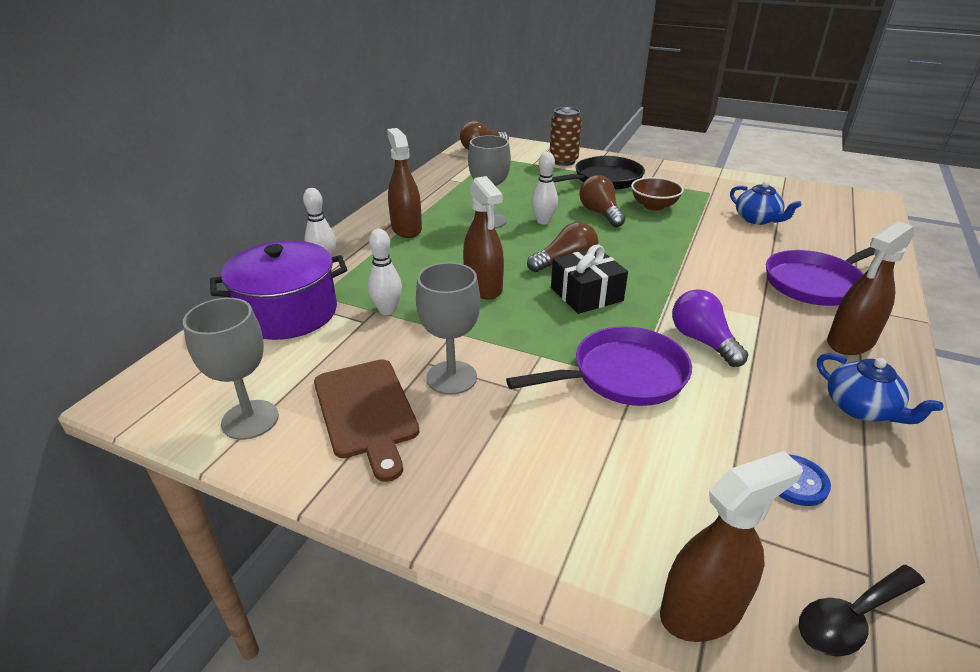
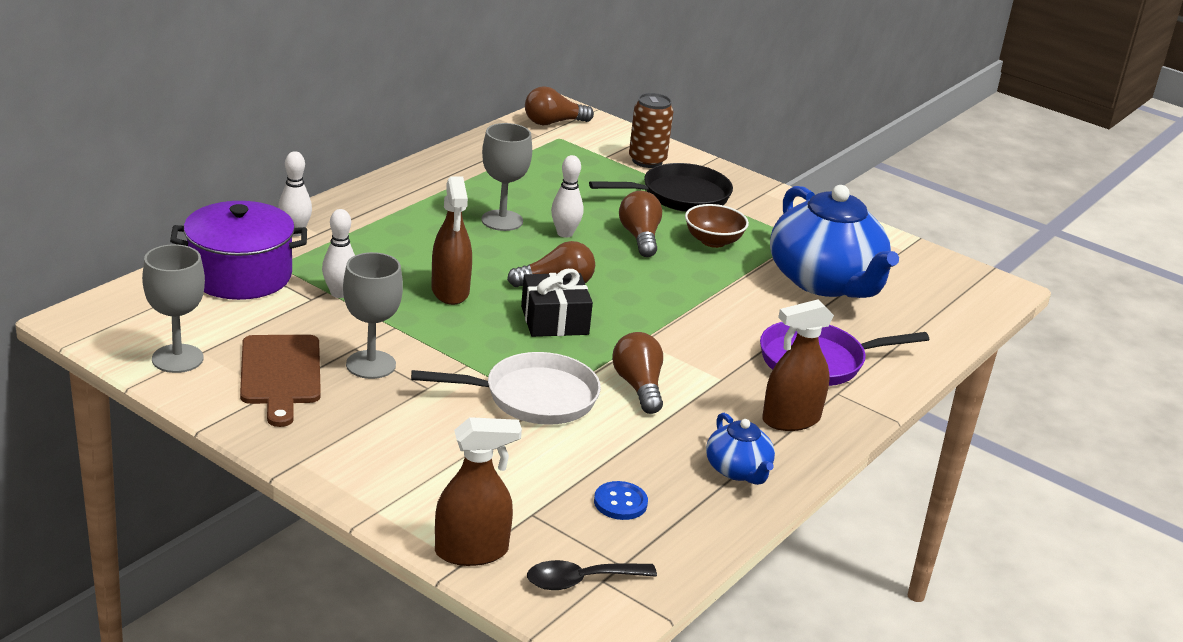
camera: 10 degrees right, 5 degrees down
brown spray bottle [387,128,422,238] -> none
purple pan [506,326,692,406] -> white pan [411,352,601,425]
purple light bulb [672,289,748,367] -> brown light bulb [612,332,663,414]
blue teapot [730,181,801,225] -> blue teapot [770,185,899,298], size x2.13

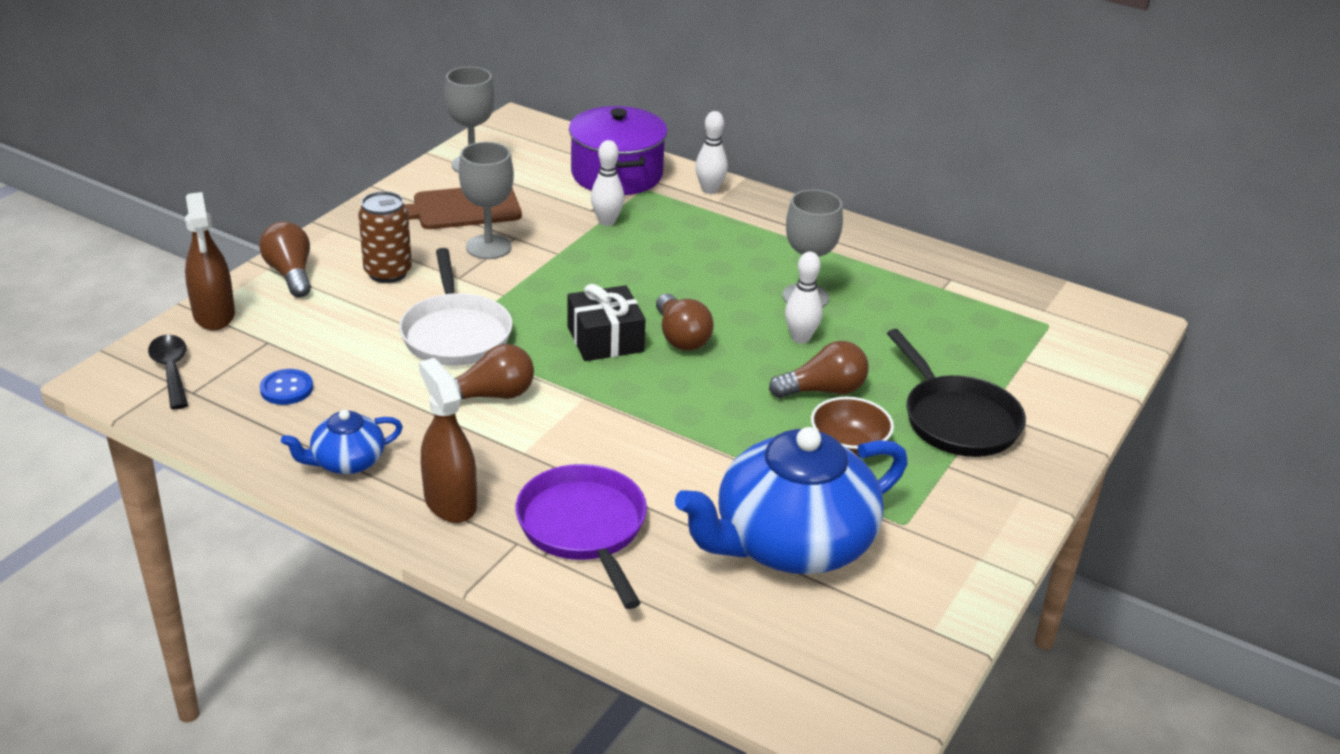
camera: 85 degrees right, 5 degrees up
brown spray bottle [431,177,472,305] -> none
brown light bulb [525,86,594,125] -> brown light bulb moved to [259,221,311,297]
brown can [629,93,673,168] -> brown can moved to [358,191,412,283]

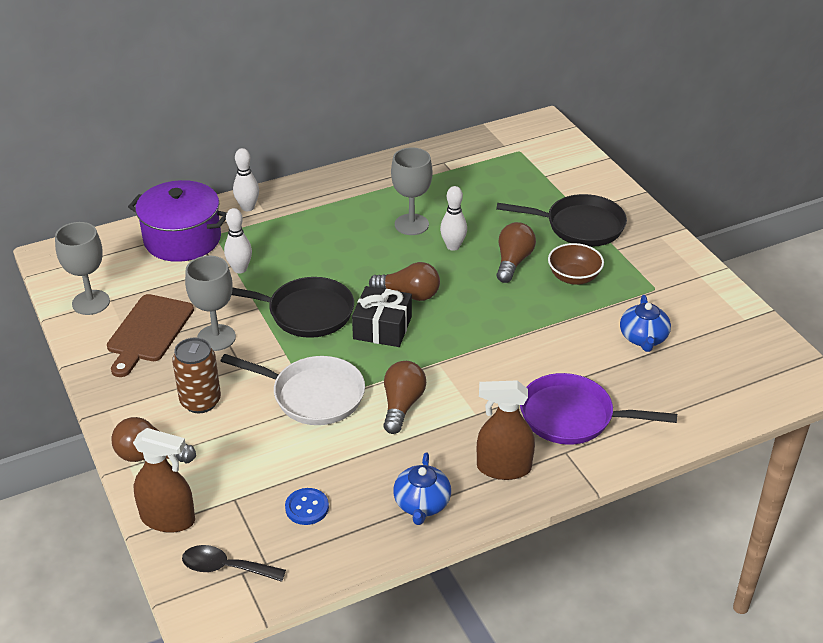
camera: 55 degrees left, 5 degrees up
blue teapot [675,427,908,574] -> blue teapot [620,295,671,352], size x0.47
none -> black pan [232,277,354,338]

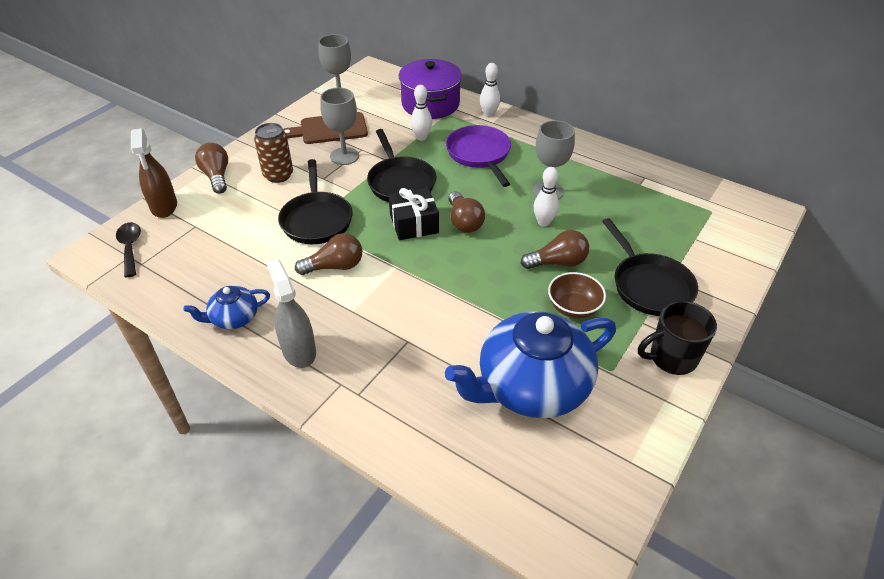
camera: 60 degrees right, 5 degrees up
white pan [221,354,365,425] -> black pan [278,159,353,244]
blue button [285,488,329,525] -> none
brown spray bottle [477,380,535,480] -> grey spray bottle [266,259,316,368]
purple pan [520,373,677,445] -> purple pan moved to [446,125,511,187]
blue teapot [620,295,671,352] -> blue teapot [445,311,616,418], size x2.13
none -> black mug [638,301,717,375]

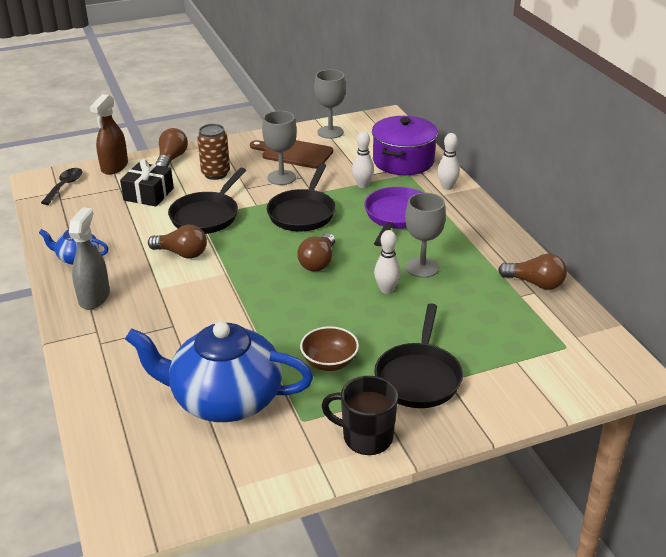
camera: 35 degrees right, 10 degrees down
black gift [389,187,439,240] -> black gift moved to [120,159,174,206]
brown light bulb [521,230,589,269] -> brown light bulb moved to [498,254,567,290]

